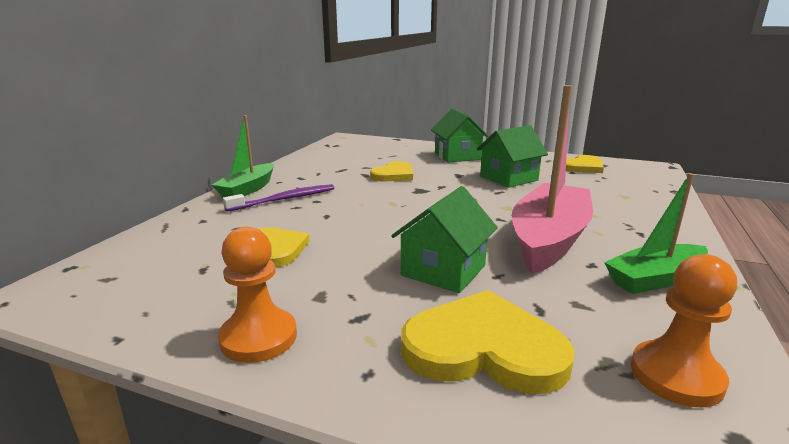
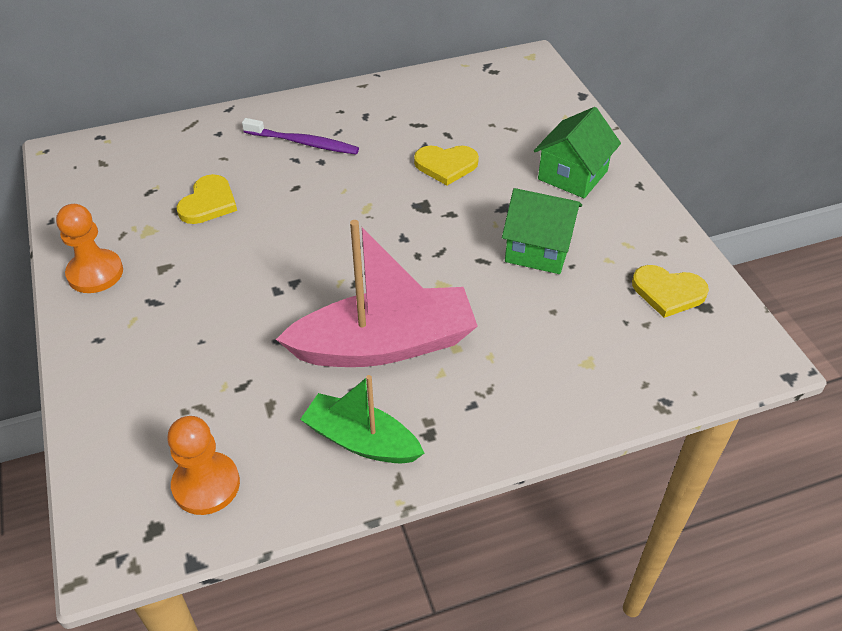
camera: 50 degrees right, 25 degrees up
green boat [212,115,274,197] -> none
green house [391,186,498,293] -> none
yellow heart [401,290,575,394] -> none

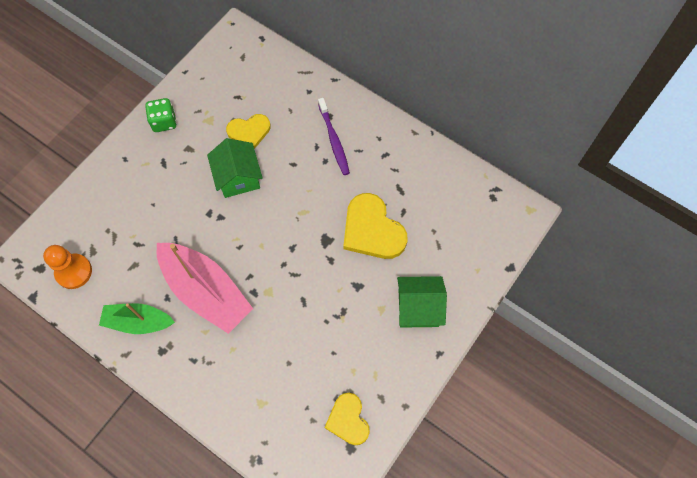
camera: 55 degrees right, 20 degrees up
orange pawn [56,204,123,293] -> green dice [145,98,177,132]
green boat [300,375,424,464] -> green boat turned 75 degrees counterclockwise [99,303,175,334]
yellow heart [414,145,479,185] -> yellow heart [343,193,407,259], size x1.58
green house [502,188,582,274] -> green house moved to [207,138,263,198]

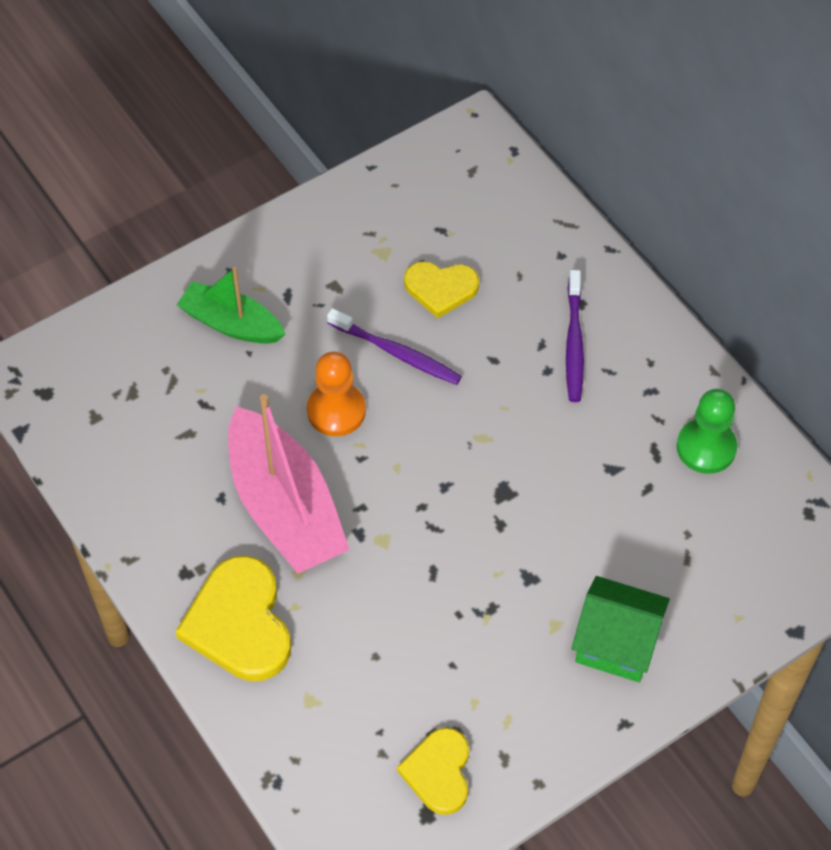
camera: 20 degrees right, 10 degrees down
orange pawn [43,245,92,289] -> orange pawn moved to [307,352,366,436]
green boat [99,303,175,334] -> green boat moved to [177,267,285,344]
green dice [145,98,177,132] -> none
green house [207,138,263,198] -> purple toothbrush [327,308,462,385]
yellow heart [343,193,407,259] -> yellow heart moved to [175,556,291,681]
none -> green pawn [677,389,737,474]

